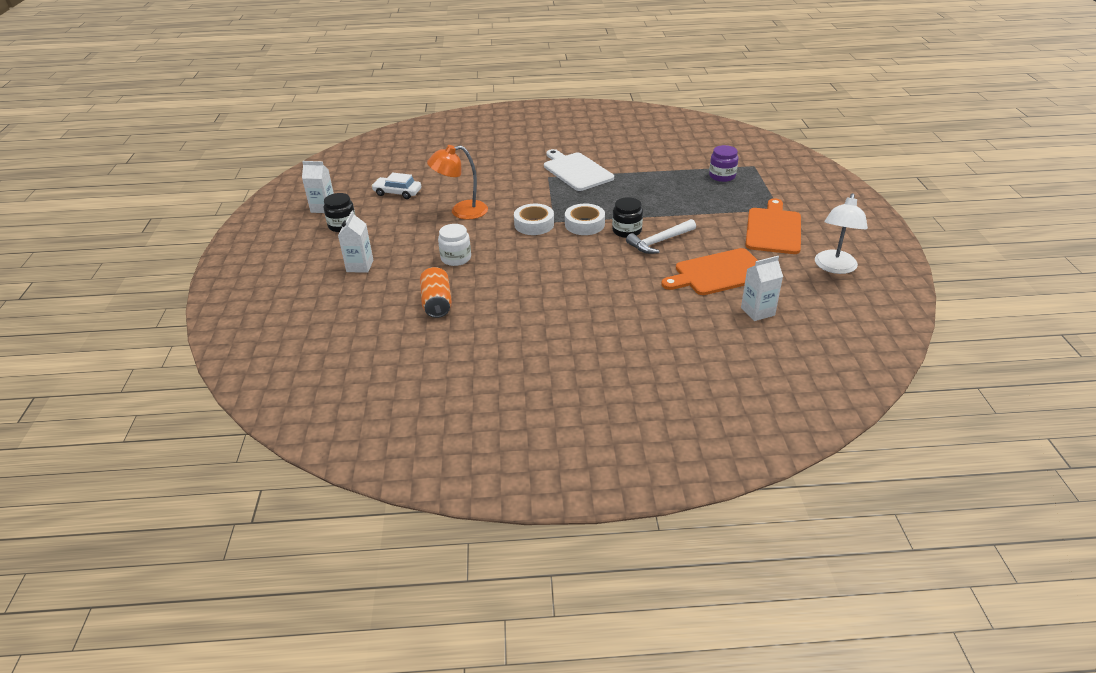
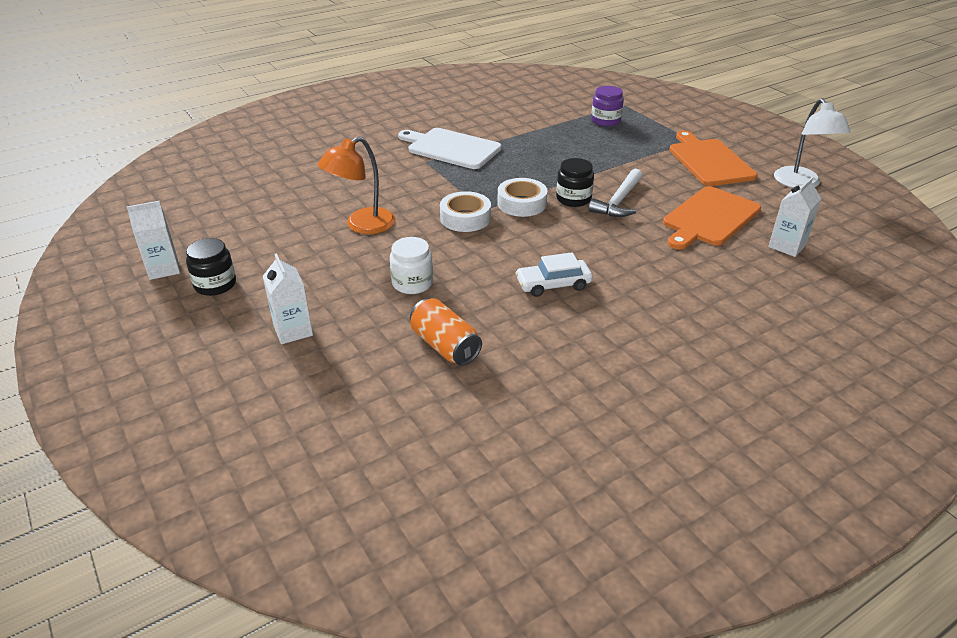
camera: 30 degrees left, 0 degrees up
white car [371,173,421,199] -> white car moved to [515,252,593,297]

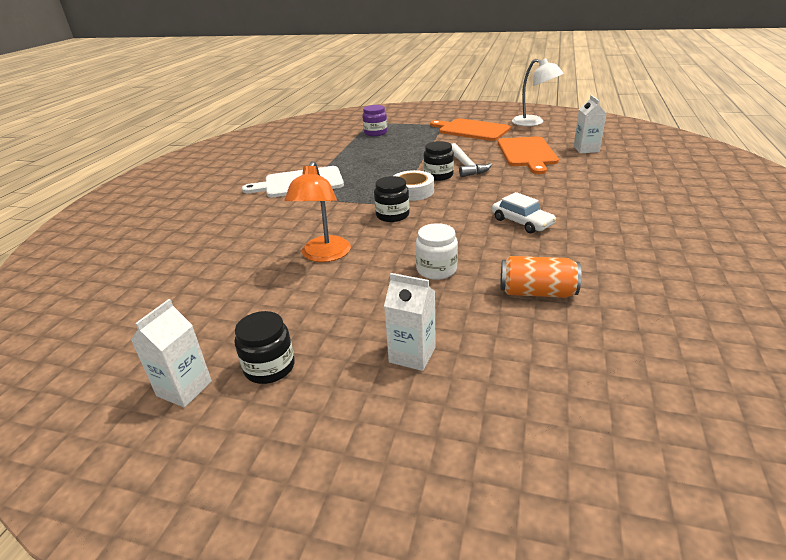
camera: 40 degrees left, 5 degrees down
white tape [440,191,491,232] -> black jar [374,176,409,222]
white car [515,252,593,297] -> white car turned 75 degrees counterclockwise [492,192,556,233]

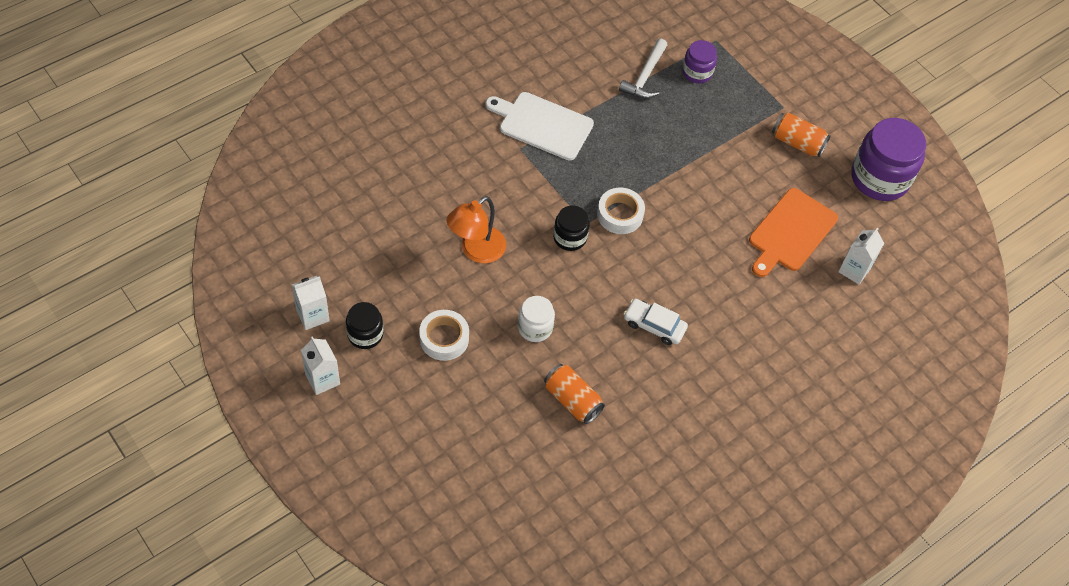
camera: 30 degrees right, 25 degrees up
white carton [384,273,436,371] -> white carton moved to [301,336,340,395]
black jar [424,141,454,181] -> none
orange cutting board [430,118,511,141] -> orange can [772,112,831,157]
white hammer [451,143,492,177] -> white hammer moved to [619,39,667,99]
white car [492,192,556,233] -> white car turned 120 degrees clockwise [624,299,688,345]
white lamp [512,58,564,126] -> purple jar [851,118,926,201]
none -> white tape [419,310,469,361]

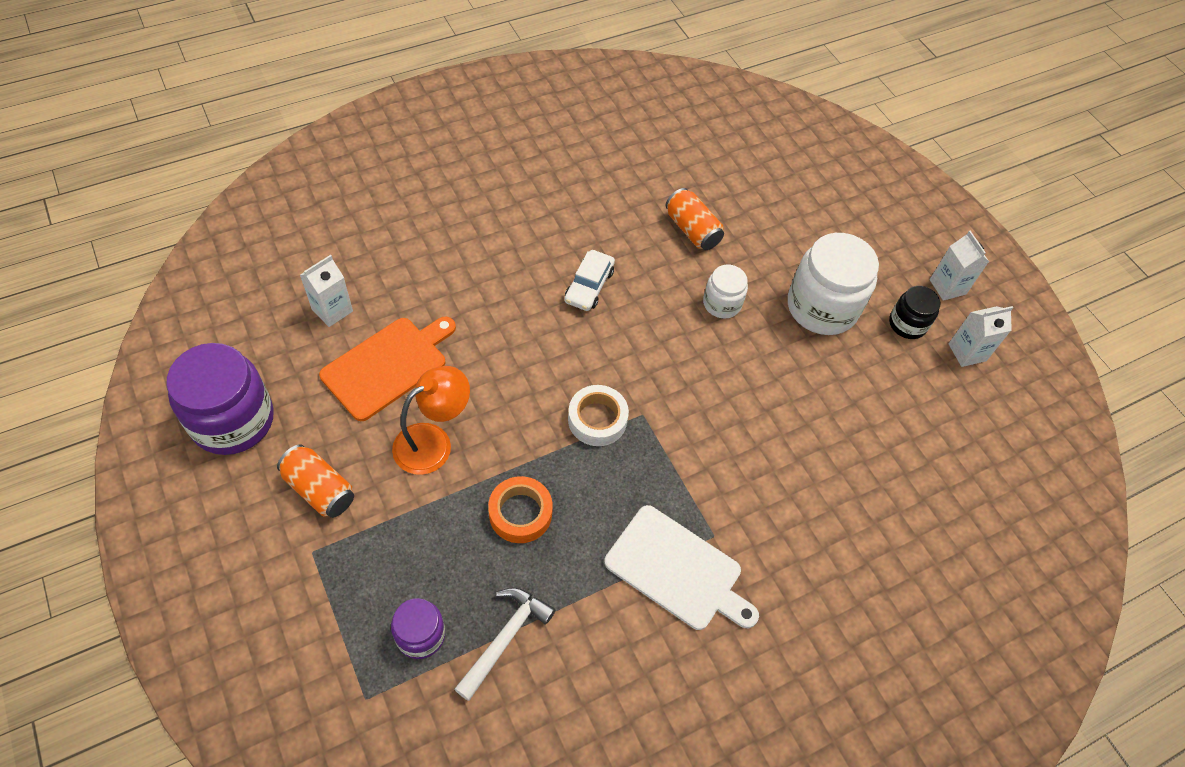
camera: 170 degrees left, 0 degrees up
white tape [419,310,469,361] -> white jar [788,233,879,335]
orange lamp [447,196,506,263] -> orange lamp moved to [392,366,470,475]
black jar [553,205,590,251] -> none
white car [624,299,688,345] -> white car turned 75 degrees clockwise [564,250,615,311]
none -> orange tape [488,476,553,543]

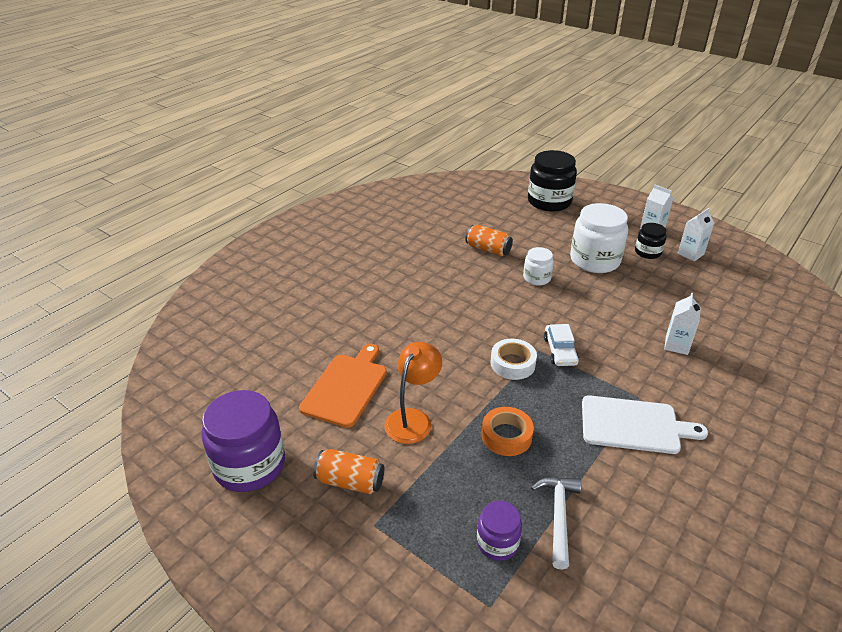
camera: 20 degrees left, 20 degrees down
white carton [300,255,353,327] -> white carton moved to [664,292,701,355]
white car [564,250,615,311] -> white car moved to [544,324,579,366]
none -> black jar [528,150,577,211]

